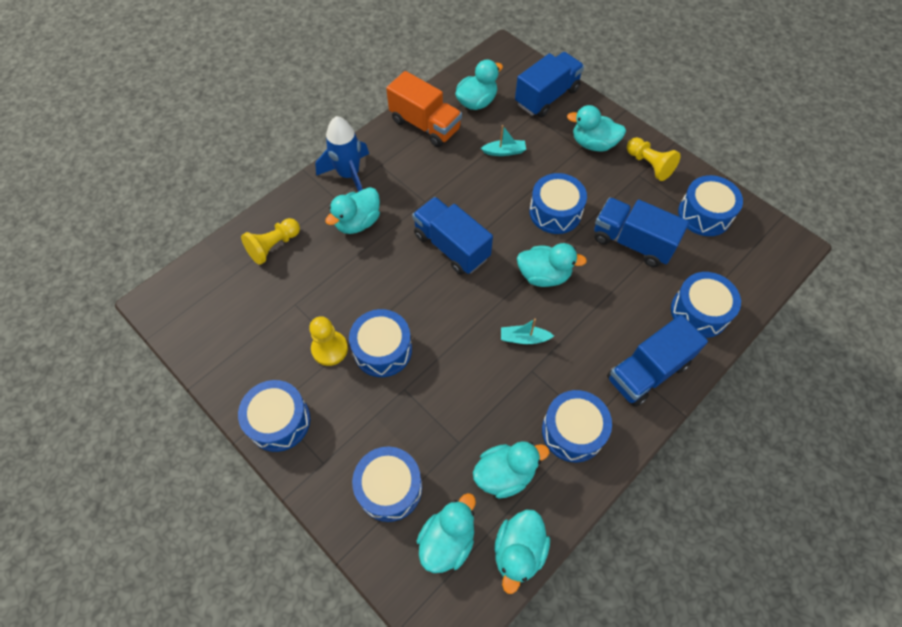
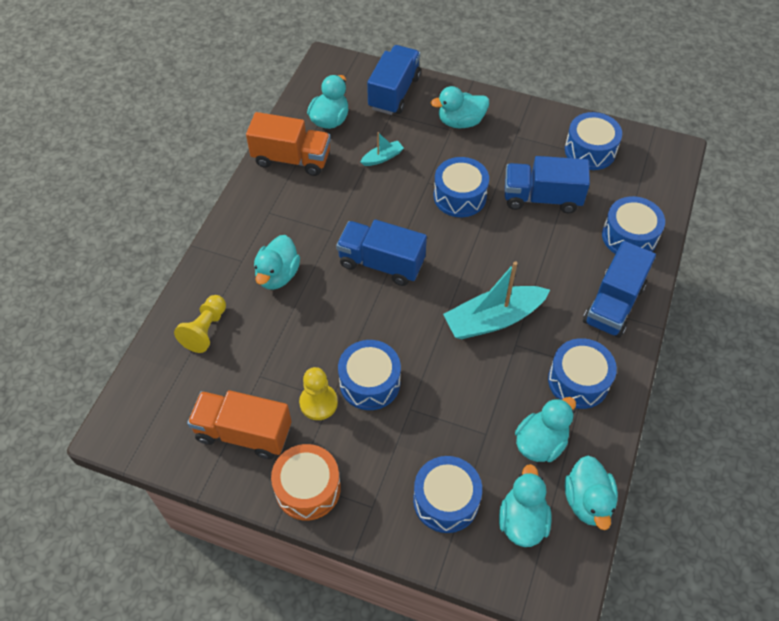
camera: 25 degrees left, 5 degrees down
blue drum [238,380,310,452] -> orange drum [271,444,341,520]
blue rocket [315,116,369,192] -> none
turquoise boat [501,319,554,344] -> turquoise boat [443,261,550,339], size x2.10
turquoise duck [517,243,587,287] -> none
yellow pawn [627,137,681,181] -> none
none -> orange truck [187,390,292,459]

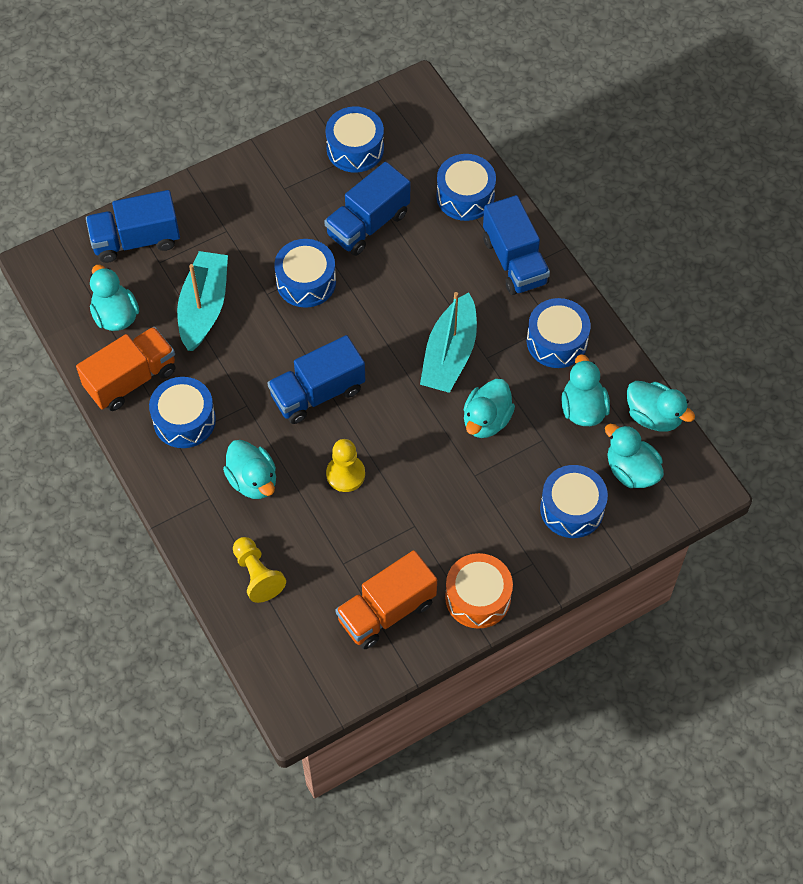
camera: 50 degrees left, 5 degrees up
yellow pawn [299,367,338,420] -> yellow pawn moved to [326,439,365,492]
blue drum [338,340,401,410] -> blue drum moved to [149,377,216,448]
turquoise boat [361,132,404,166] -> turquoise boat [177,251,228,351], size x2.10
blue truck [367,45,421,115] -> blue truck turned 75 degrees counterclockwise [86,190,180,263]
turquoise duck [430,86,489,128] -> turquoise duck moved to [464,379,515,438]

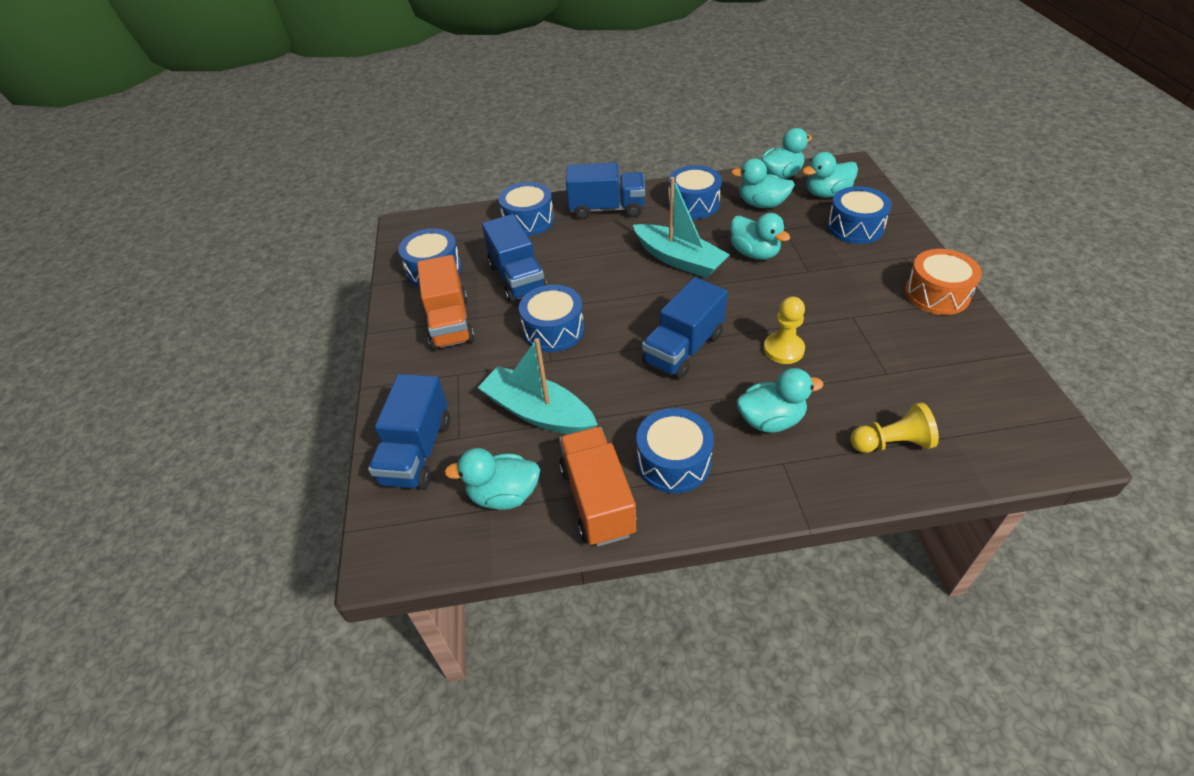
camera: 65 degrees left, 15 degrees down
blue truck [268,335,365,424] -> blue truck turned 45 degrees clockwise [642,277,728,380]
orange truck [335,550,437,649] -> orange truck moved to [417,255,475,350]

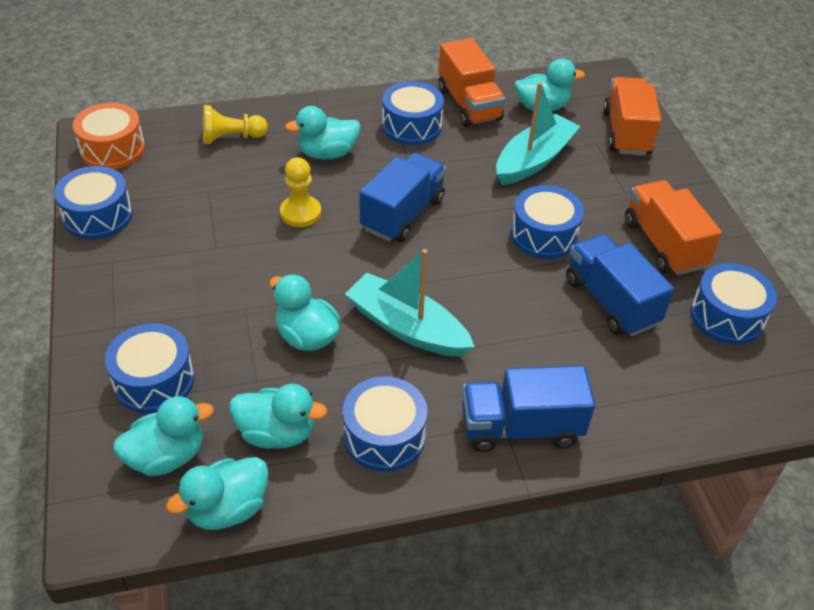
camera: 170 degrees right, 0 degrees up
blue truck [368,374,450,489] -> orange truck [603,77,661,156]
turquoise boat [477,338,598,434] -> turquoise boat turned 75 degrees counterclockwise [496,82,581,185]
blue drum [498,182,554,236] -> blue drum moved to [54,166,133,240]
orange drum [905,249,982,315] -> orange drum moved to [73,102,145,169]

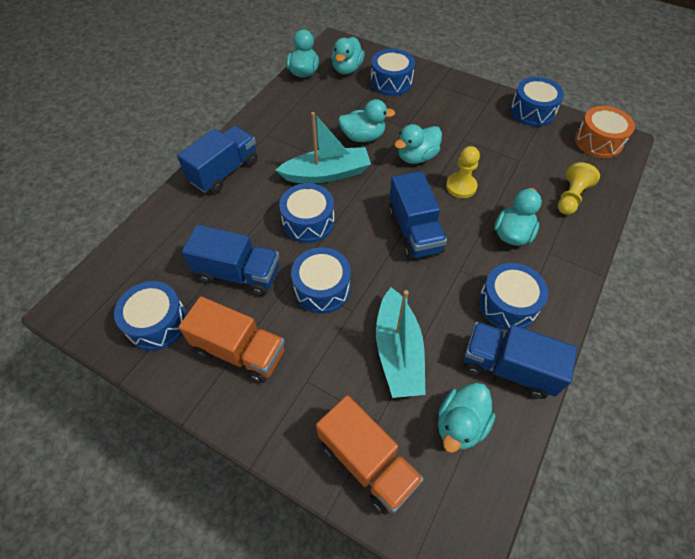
camera: 135 degrees right, 10 degrees up
turquoise duck [230,384,327,449] -> turquoise duck moved to [394,124,442,164]
blue drum [343,376,427,471] -> blue drum moved to [279,183,334,243]
orange truck [438,38,505,127] -> blue truck [464,322,577,399]

